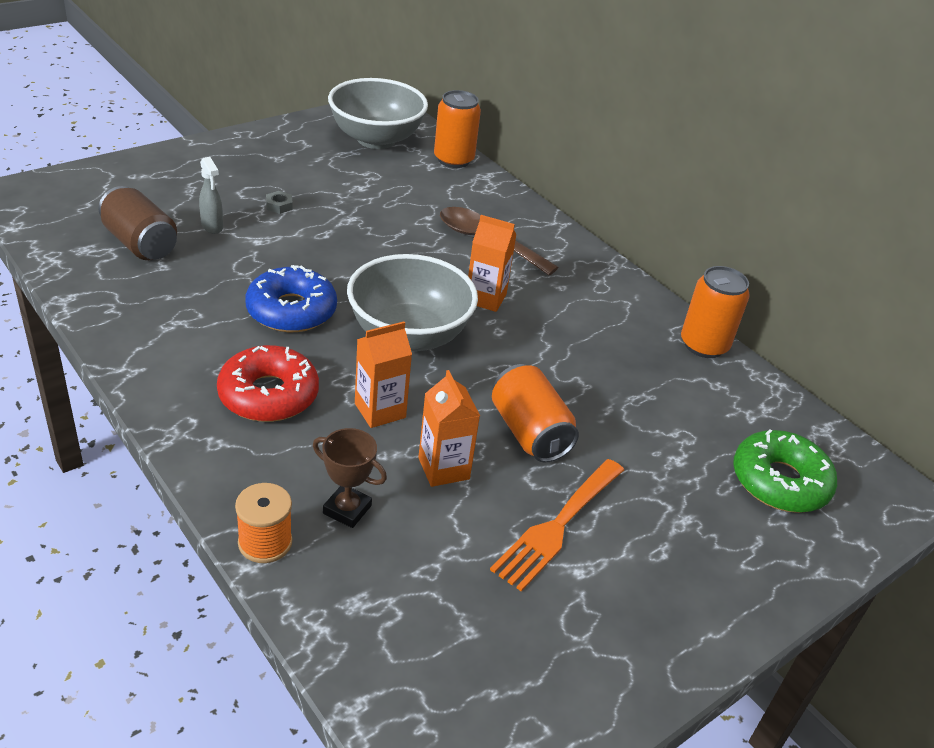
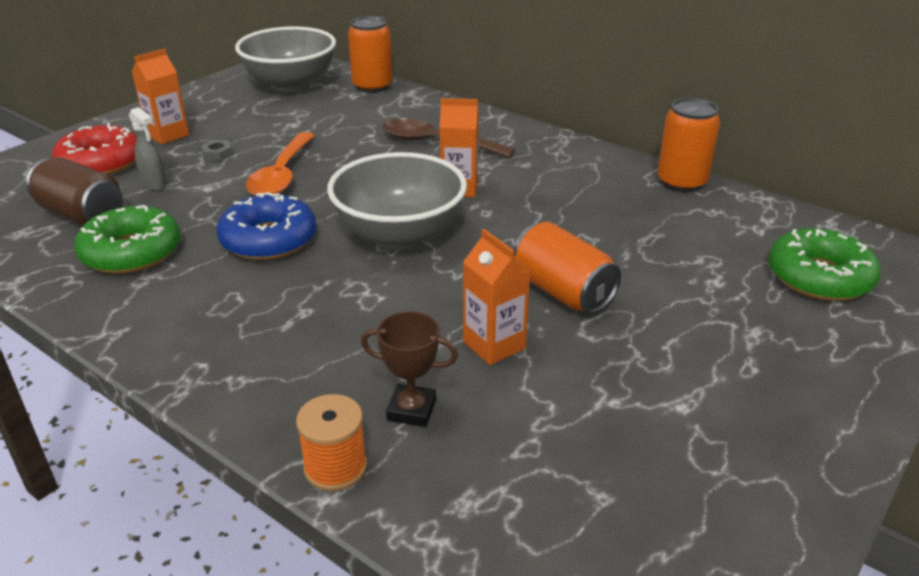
camera: 10 degrees left, 5 degrees down
red donut [217,345,319,422] -> red donut moved to [52,123,137,175]
orange carton [355,322,412,428] -> orange carton moved to [132,48,189,144]
orange fork [490,459,624,592] -> none
none -> green donut [74,205,181,274]
none -> orange spoon [246,132,315,196]

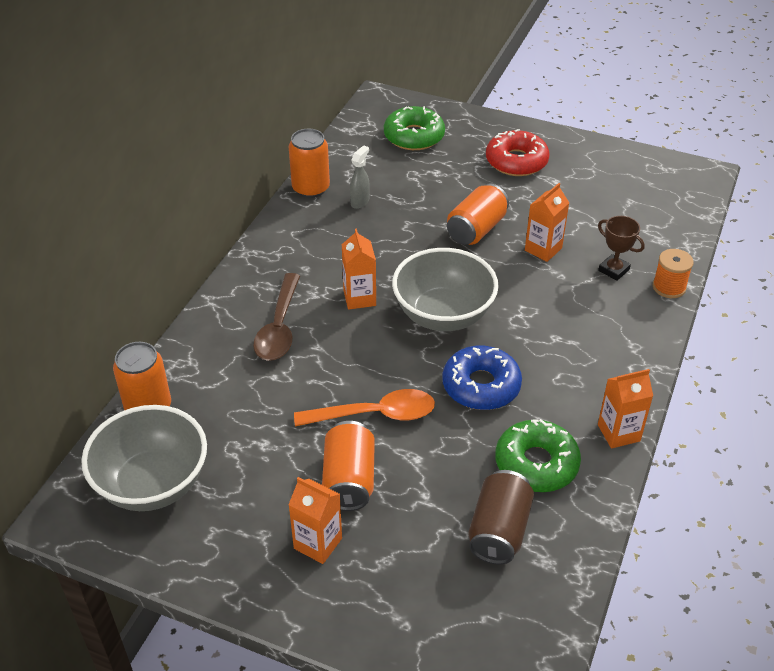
camera: 105 degrees left, 10 degrees up
red donut [52,123,137,175] -> red donut moved to [486,129,550,176]
grey spray bottle [129,107,167,191] -> grey spray bottle moved to [350,145,370,209]
grey nut [201,140,233,161] -> orange can [322,421,375,511]
brown trophy [361,311,458,427] -> brown trophy turned 45 degrees counterclockwise [598,216,645,281]
none -> orange carton [598,369,653,448]

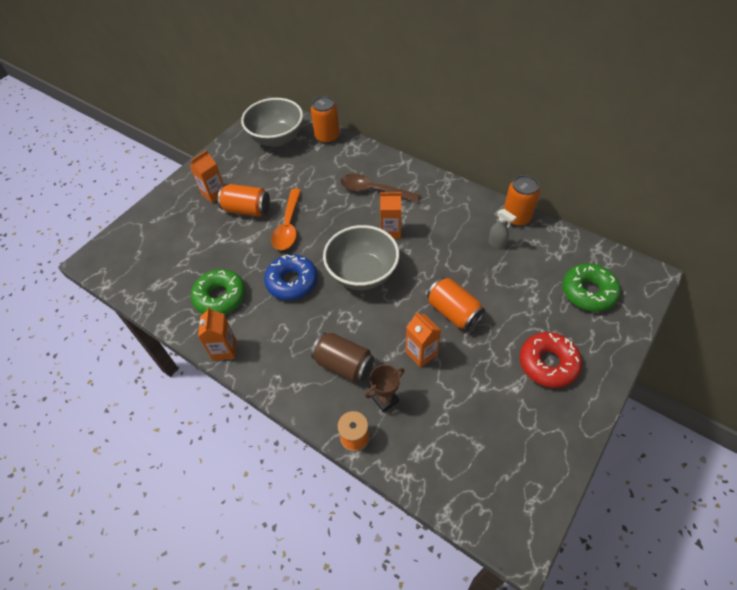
camera: 105 degrees right, 10 degrees up
brown can [468,470,534,564] -> brown can moved to [311,332,374,382]

